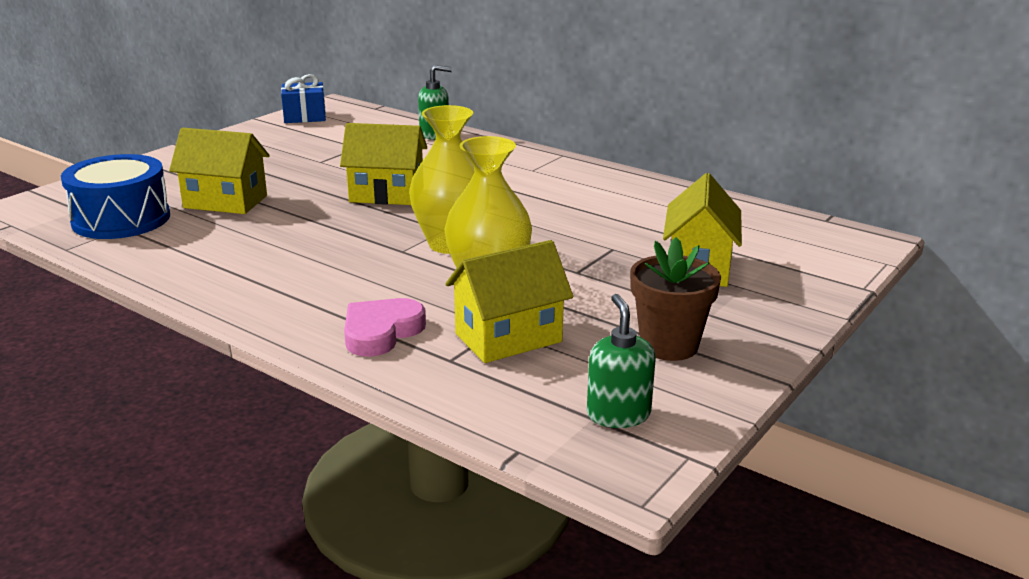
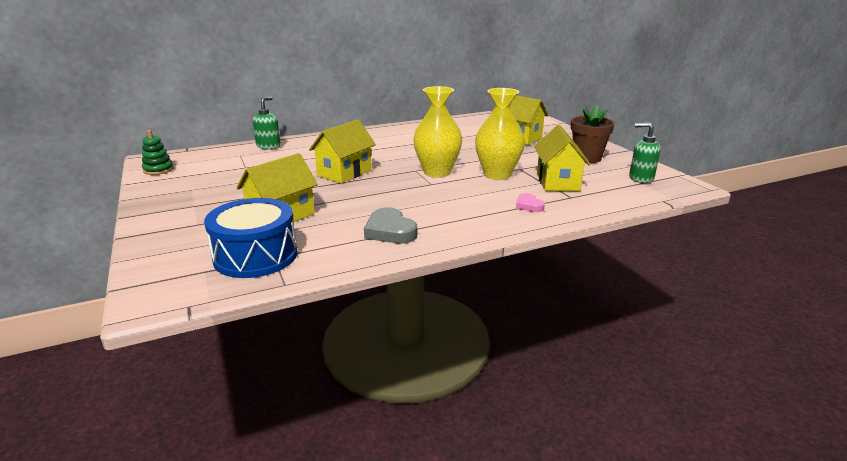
camera: 60 degrees left, 0 degrees up
blue gift [281,74,326,123] -> green stacking toy [142,130,174,175]
pink heart [344,298,426,357] -> pink heart [516,193,545,212], size x0.59
none -> grey heart [364,207,417,244]

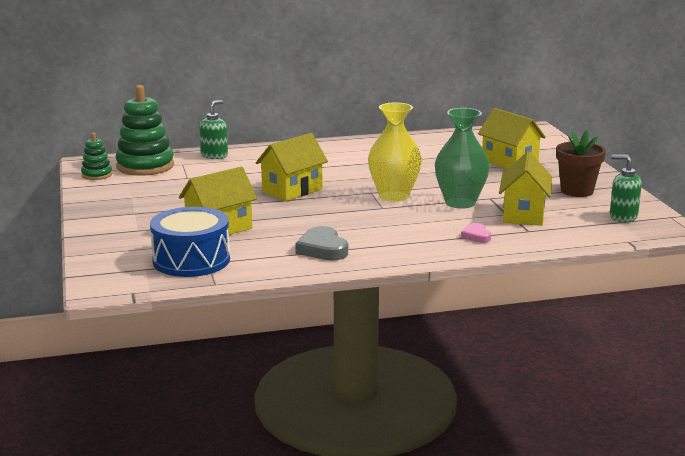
camera: 10 degrees right, 5 degrees down
yellow vase [475,88,525,180] -> green vase [435,108,490,209]
none -> green stacking toy [116,85,174,176]

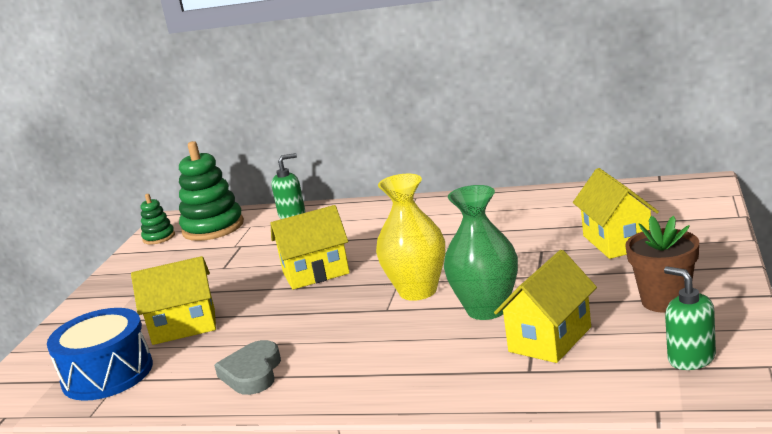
camera: 30 degrees right, 0 degrees up
pink heart [461,223,491,243] -> none

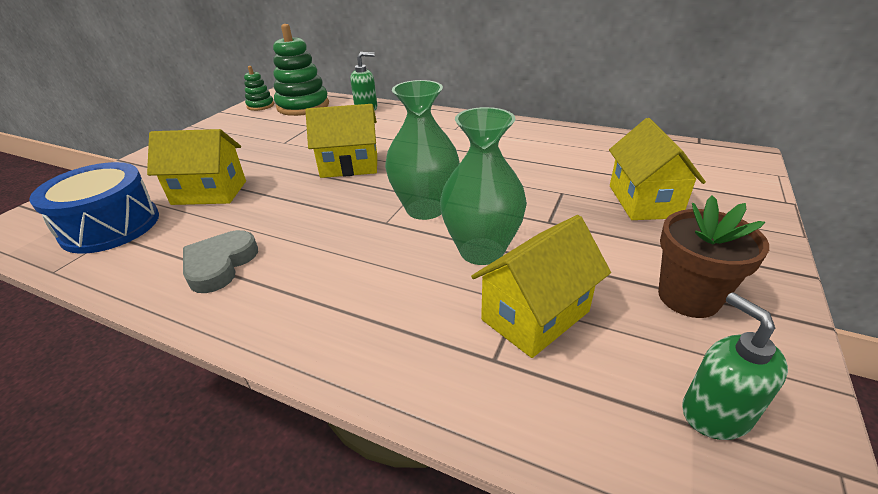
camera: 10 degrees right, 15 degrees up
yellow vase [376,174,445,301] -> green vase [385,80,460,220]

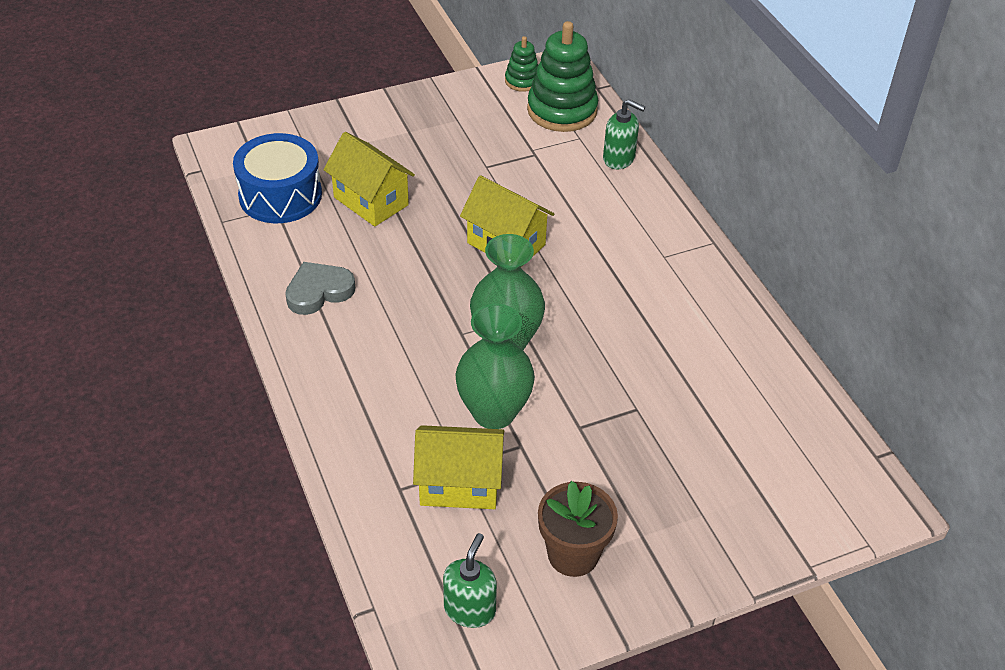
camera: 40 degrees right, 10 degrees up
yellow house [609,118,706,220] -> none

